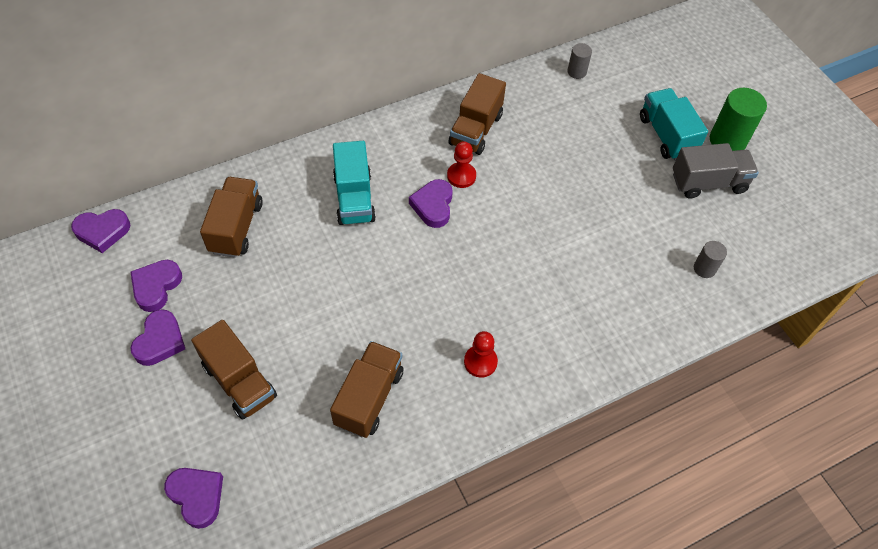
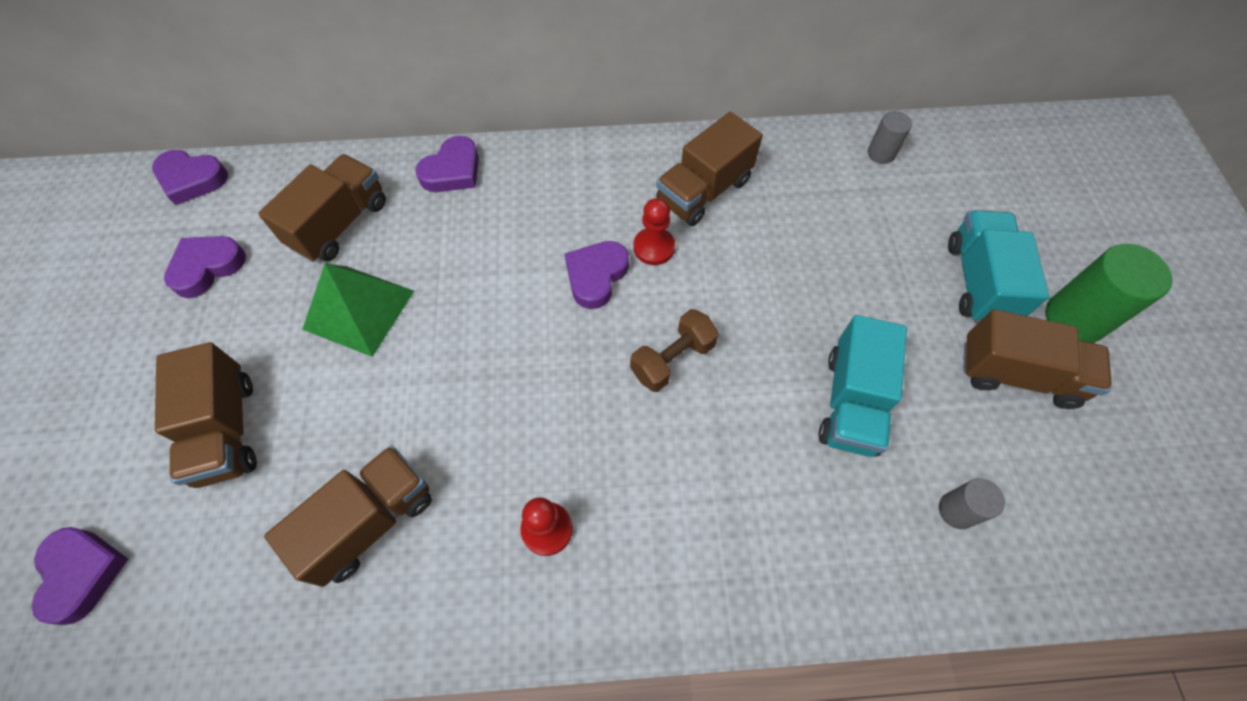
camera: 25 degrees right, 5 degrees up
purple heart [130,309,185,366] -> purple heart moved to [415,136,479,192]
turquoise truck [333,141,376,225] -> turquoise truck moved to [819,315,907,457]
grey truck [673,143,759,199] -> brown truck [963,309,1112,409]
none -> green pyramid [302,263,414,357]
none -> brown dumbbell [630,309,719,392]

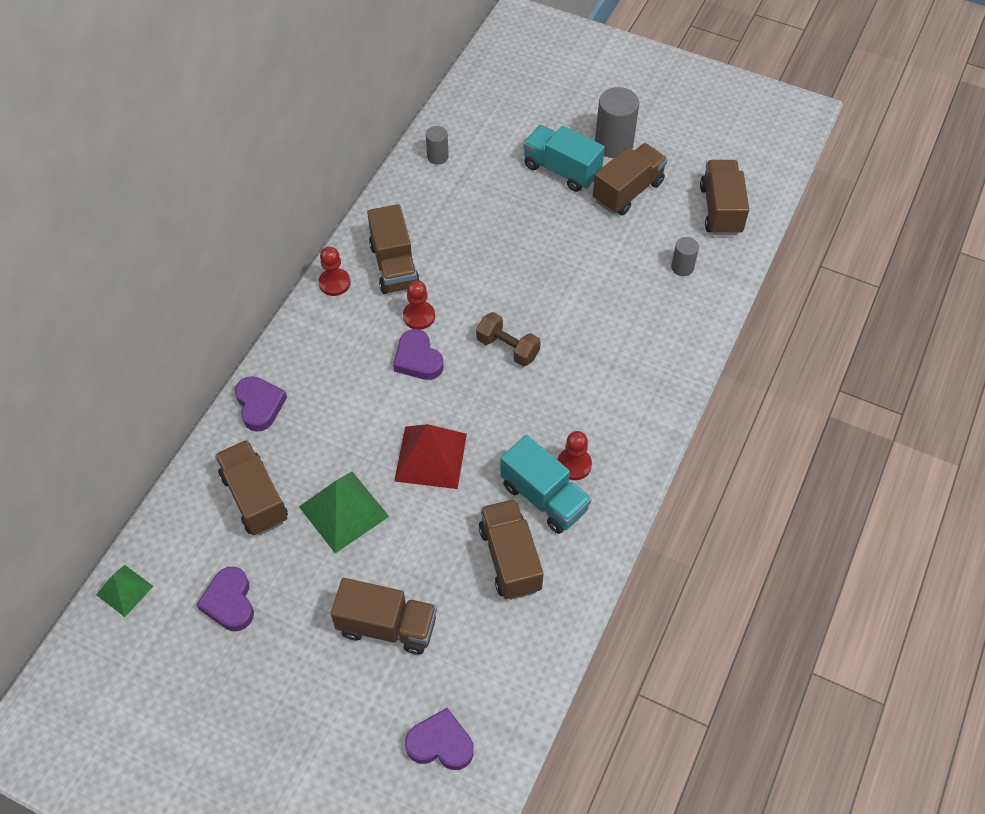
camera: 60 degrees left, 5 degrees down
purple heart [152,150,228,205] -> green pyramid [96,565,153,617]
brown dumbbell [630,309,719,392] -> brown dumbbell turned 45 degrees counterclockwise [476,312,541,366]
turquoise truck [819,315,907,457] -> turquoise truck moved to [500,435,592,534]
green cylinder [1045,244,1173,343] -> grey cylinder [595,87,639,158]
none -> red pawn [318,247,351,296]
none -> red pyramid [394,424,467,489]
none -> brown truck [700,160,749,235]

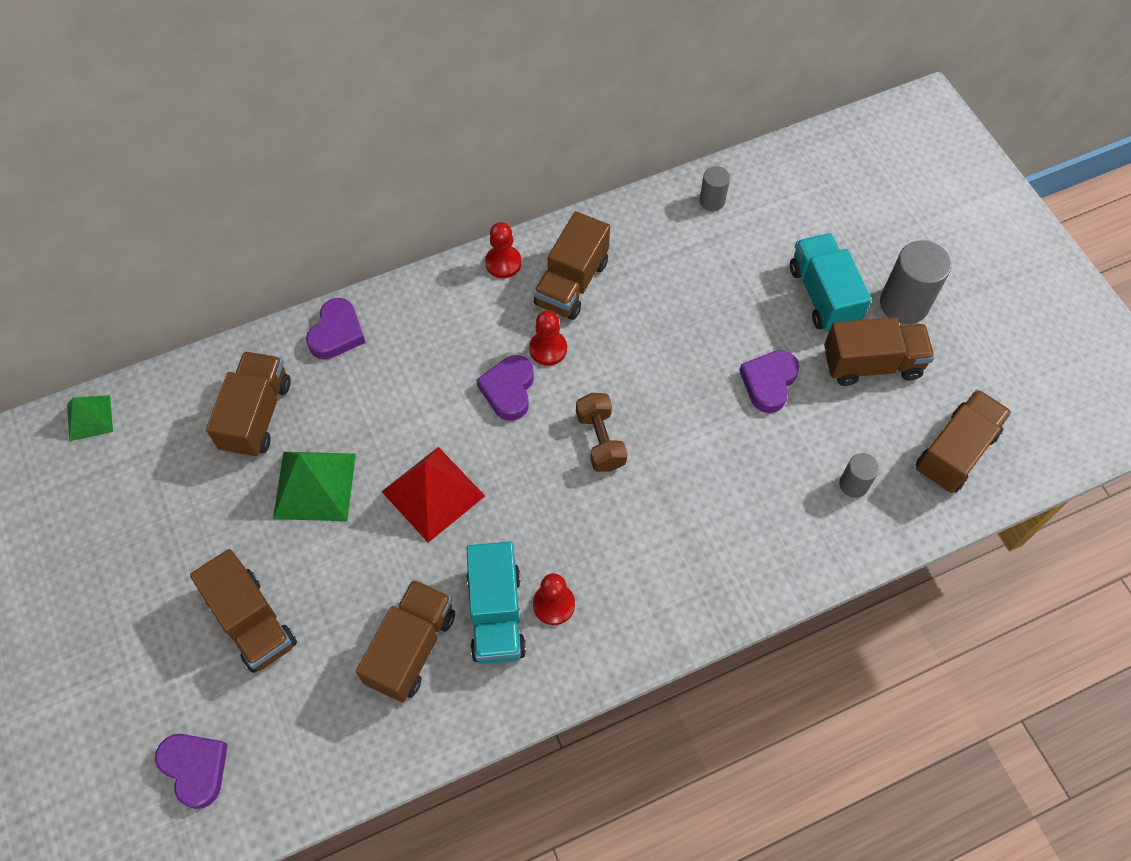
camera: 40 degrees right, 5 degrees up
purple heart [196,566,254,631] -> purple heart moved to [739,350,799,413]

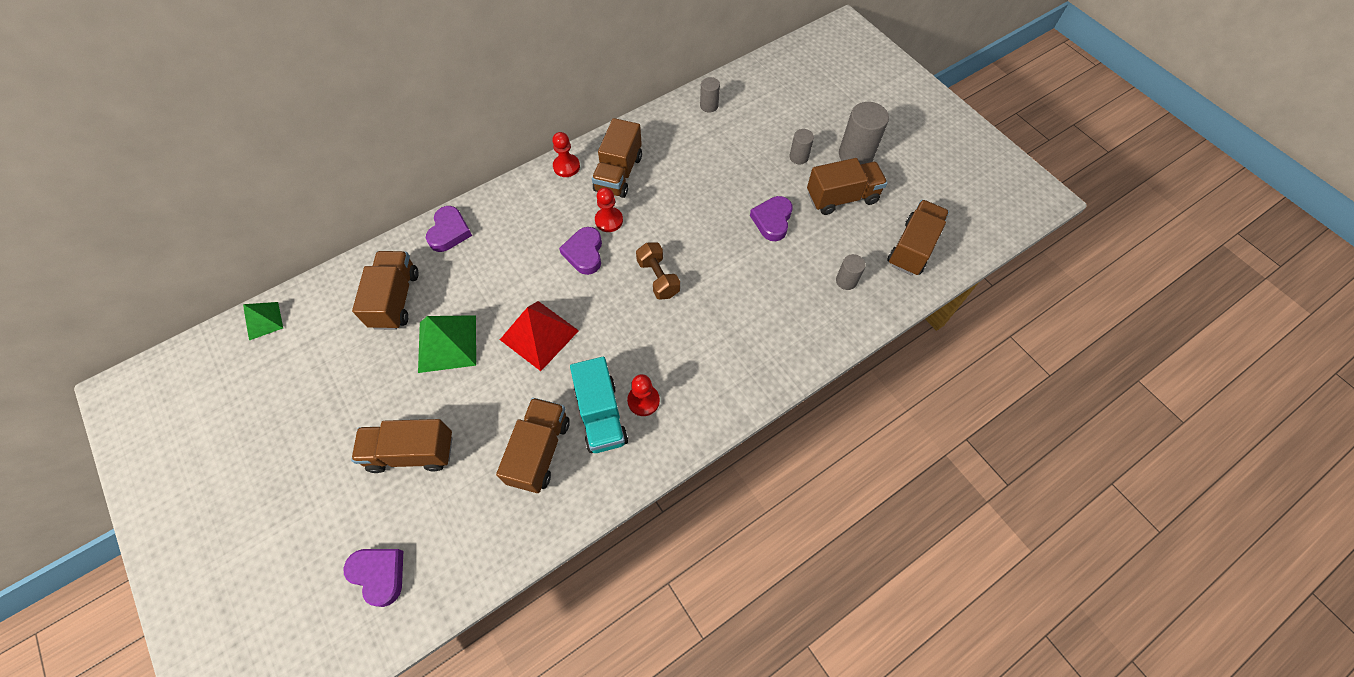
camera: 10 degrees left, 0 degrees up
brown truck [190,549,297,673] -> brown truck turned 135 degrees clockwise [351,419,452,473]
turquoise truck [790,233,872,332] -> grey cylinder [789,129,814,164]

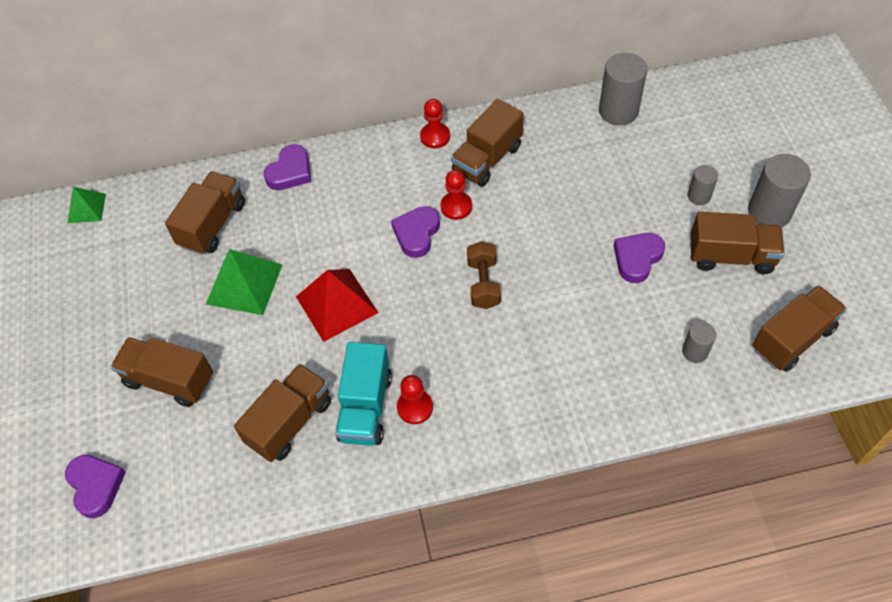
camera: 25 degrees right, 5 degrees down
grey cylinder [700,77,720,113] -> grey cylinder [599,53,647,125], size x1.82

